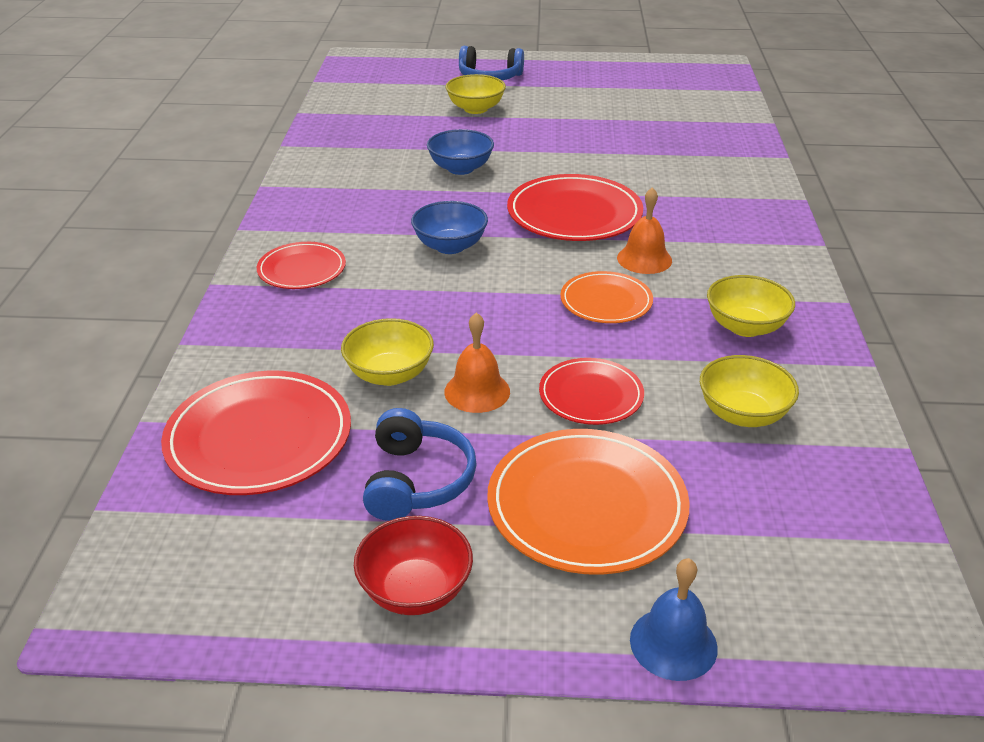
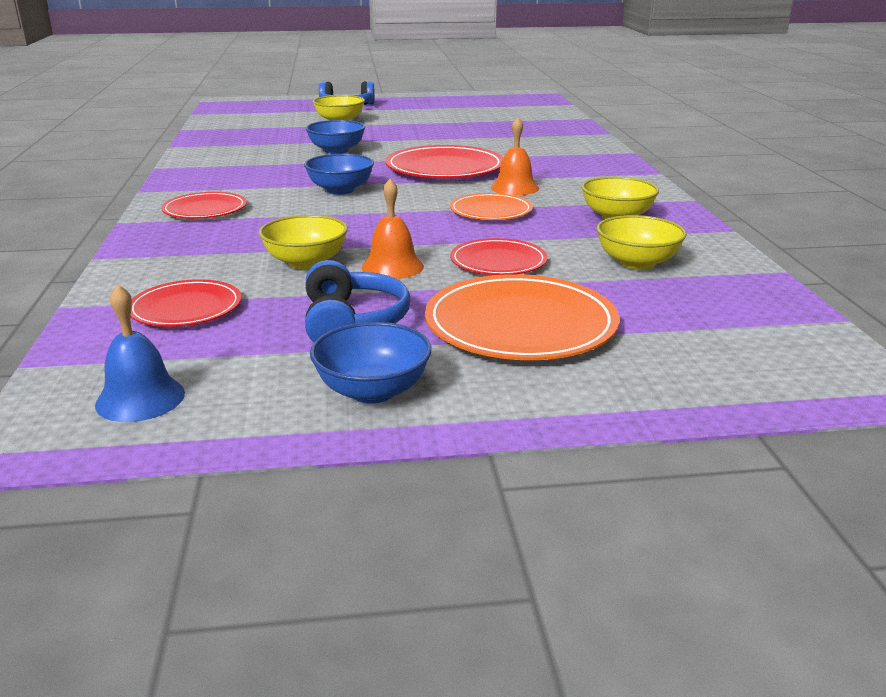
camera: 10 degrees left, 10 degrees down
red plate [161,371,351,495] -> red plate [130,279,242,327], size x0.60
red bowl [354,516,473,615] -> blue bowl [310,322,432,404]
blue bell [630,558,718,681] -> blue bell moved to [95,284,185,422]

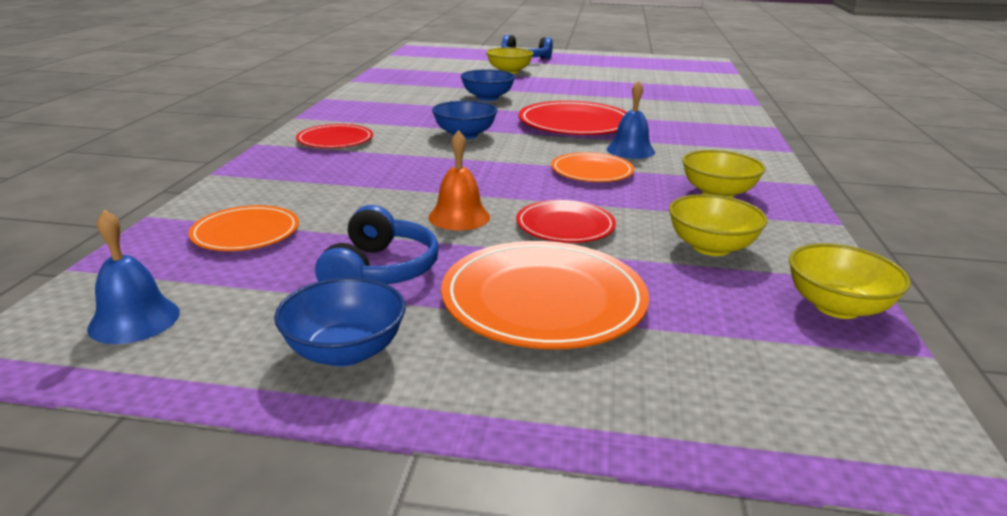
camera: 15 degrees right, 0 degrees up
red plate [130,279,242,327] -> orange plate [188,205,299,251]
yellow bowl [259,215,348,269] -> yellow bowl moved to [789,243,911,319]
orange bell [491,117,539,195] -> blue bell [607,81,655,159]

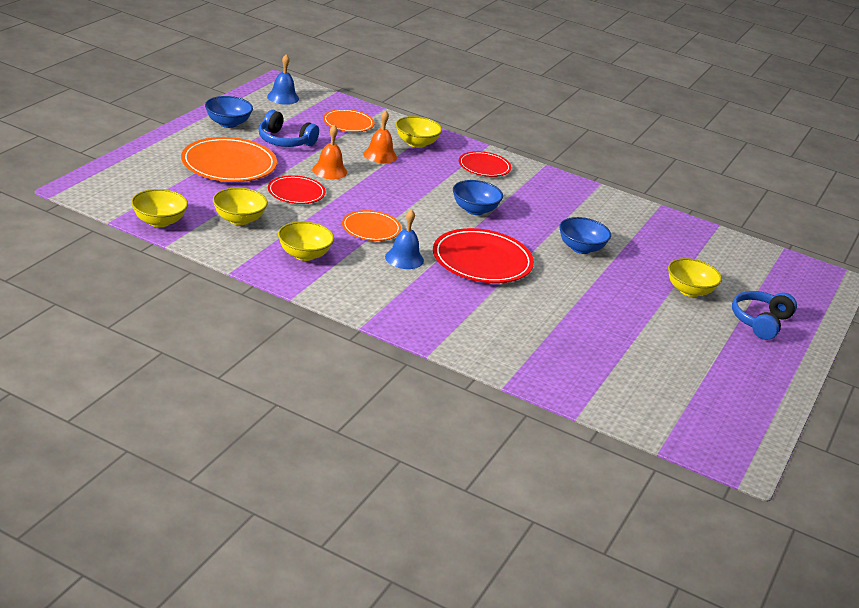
camera: 105 degrees right, 5 degrees up
none -> orange bell [363,110,397,163]
none -> yellow bowl [396,116,442,148]

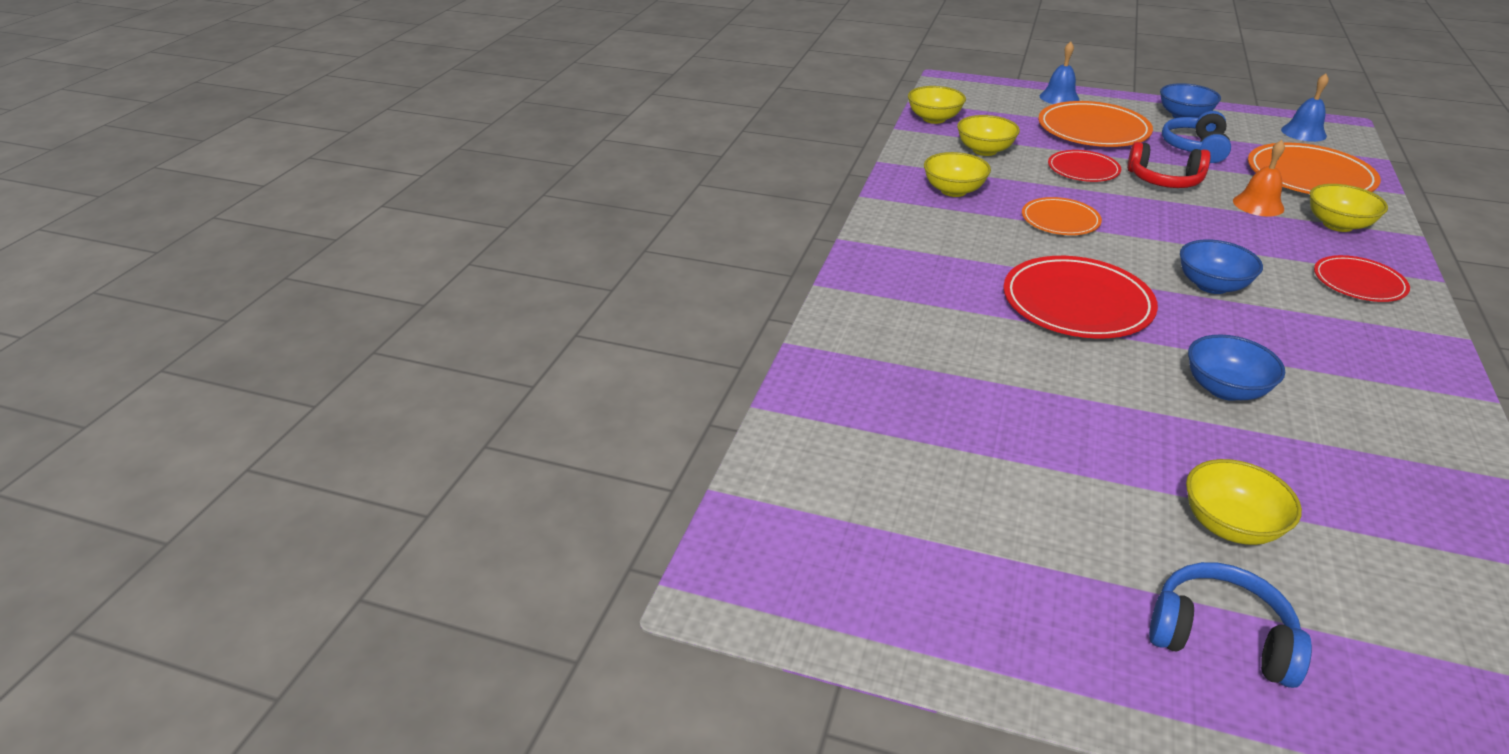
camera: 85 degrees right, 5 degrees up
orange bell [312,124,347,179] -> red headphones [1127,142,1211,188]
orange plate [323,109,374,132] -> orange plate [1248,143,1381,194], size x1.68
blue bell [385,209,424,269] -> blue bell moved to [1040,41,1079,104]

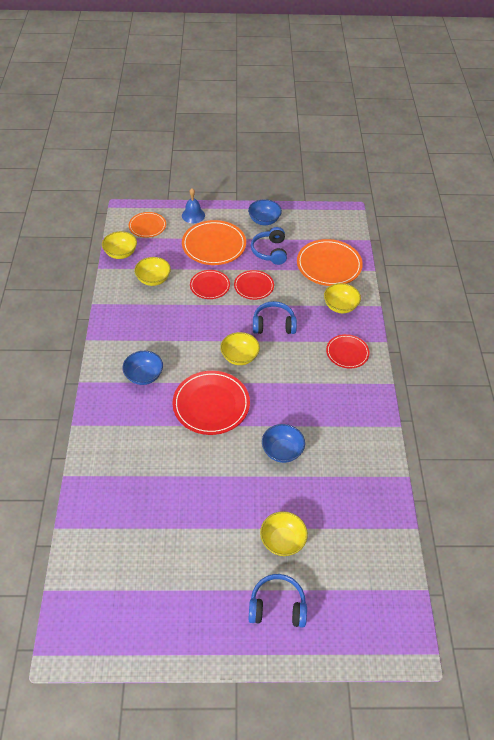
camera: 20 degrees left, 15 degrees up
yellow bowl [924,152,991,197] -> yellow bowl moved to [220,332,260,365]
orange plate [1022,197,1102,235] -> orange plate moved to [129,212,166,238]
red headphones [1127,142,1211,188] -> red plate [234,270,274,300]
blue bowl [1180,239,1263,294] -> blue bowl moved to [123,351,163,385]
orange bell [1233,140,1285,216] -> none
blue bell [1281,73,1329,142] -> none
none -> blue headphones [253,301,297,334]

